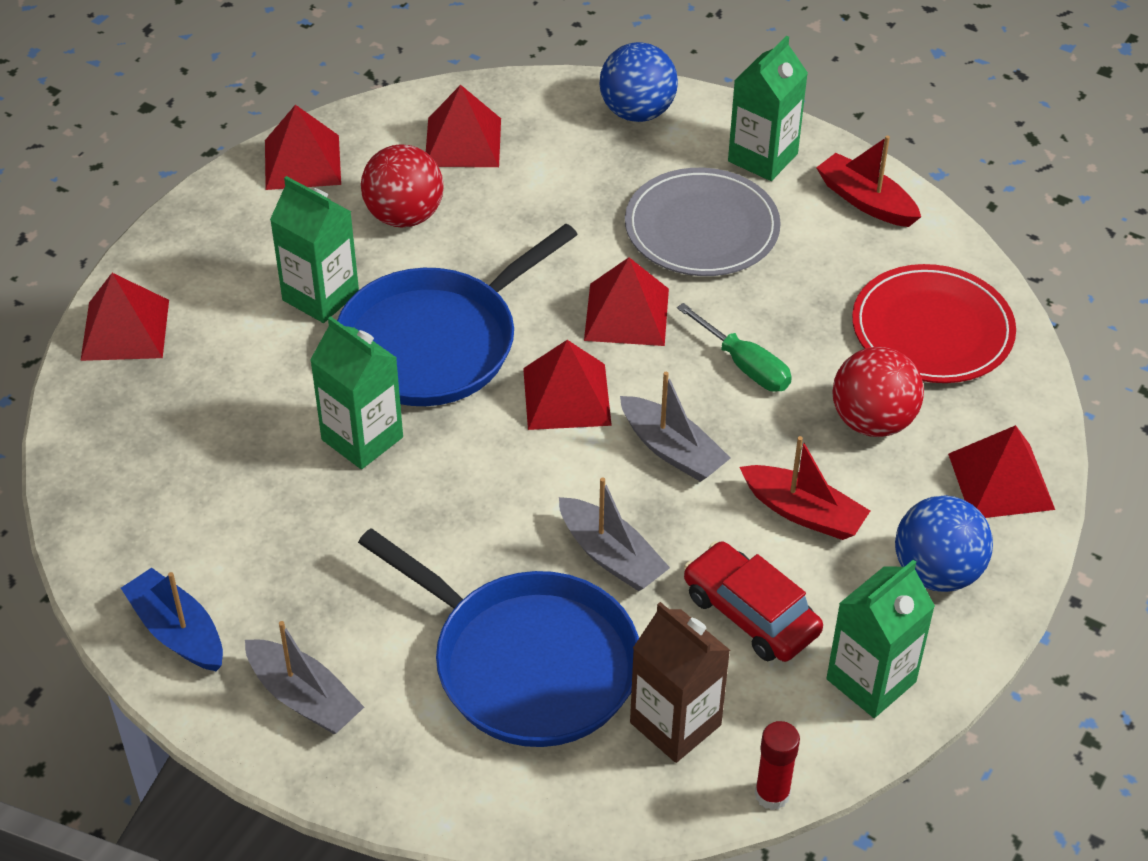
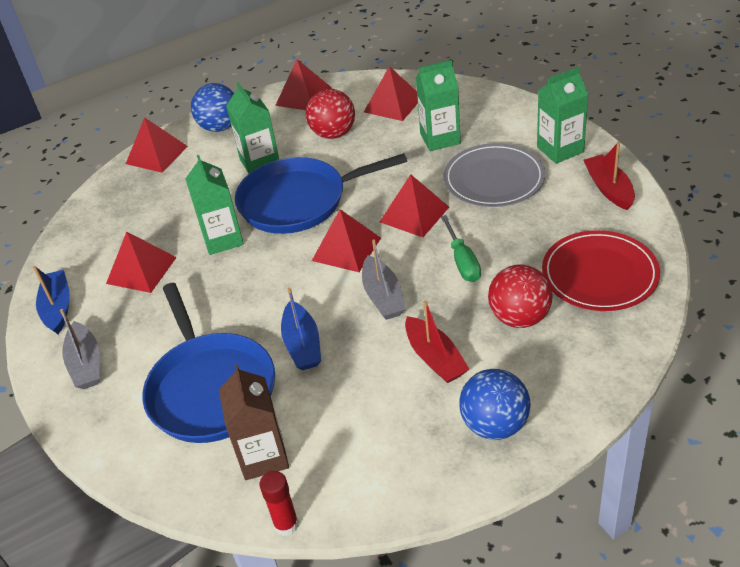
camera: 35 degrees right, 5 degrees down
grey boat [559,477,670,591] -> blue boat [281,288,321,370]
blue ball [599,42,678,122] -> blue ball moved to [191,83,234,132]
red car [684,541,823,662] -> none
green carton [826,559,935,718] -> green carton moved to [416,60,461,151]
red pyramid [948,425,1055,518] -> red pyramid moved to [106,232,177,293]

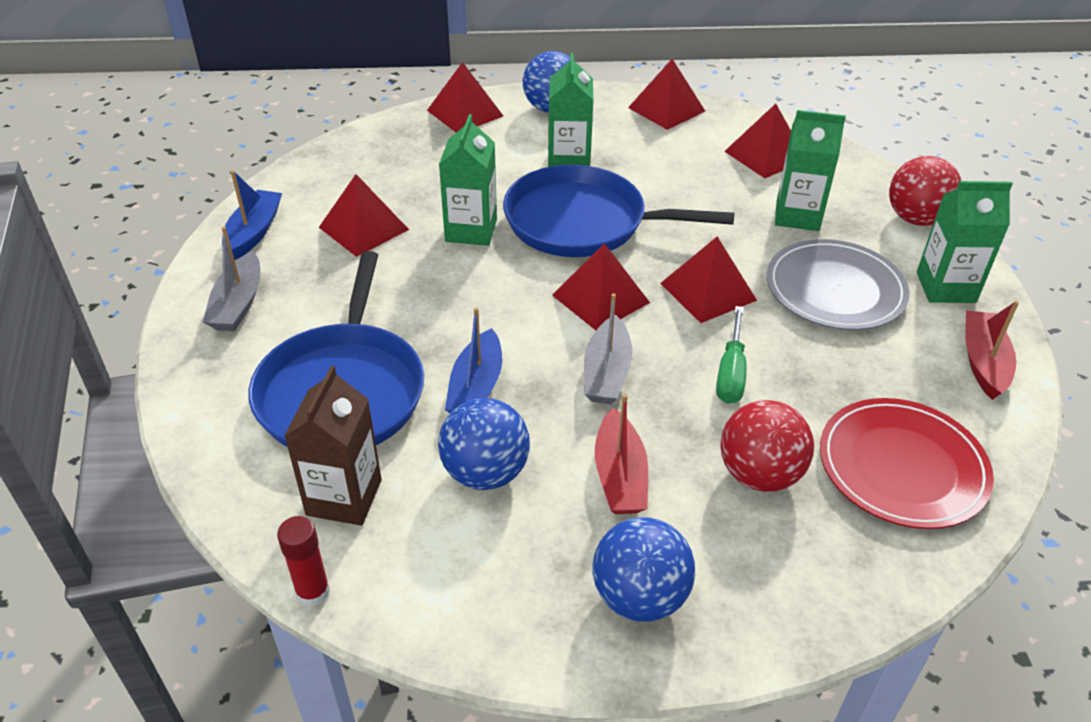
camera: 20 degrees right, 0 degrees up
red ball [306,89,355,139] -> red ball moved to [889,156,961,226]
none -> blue ball [438,398,530,490]

